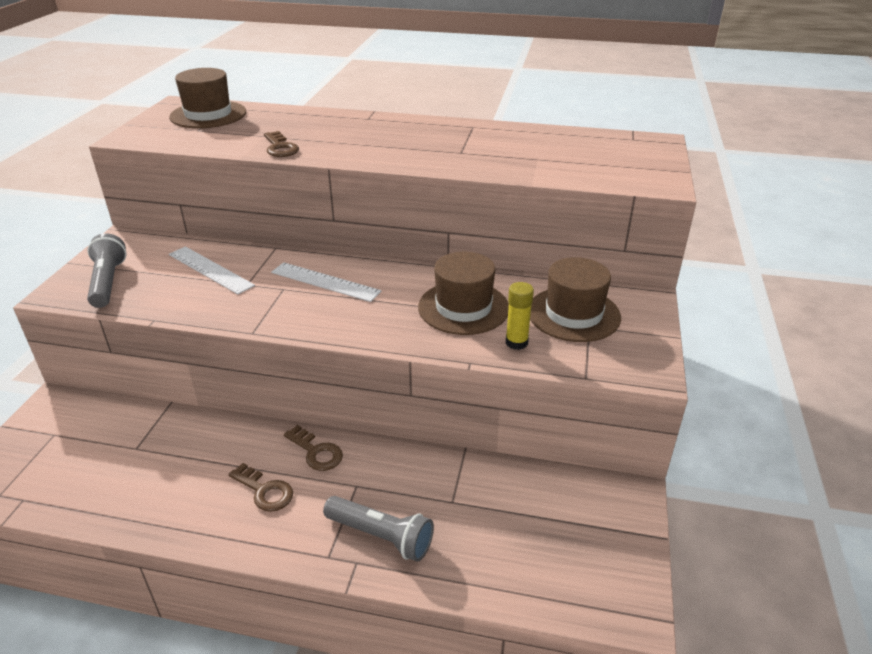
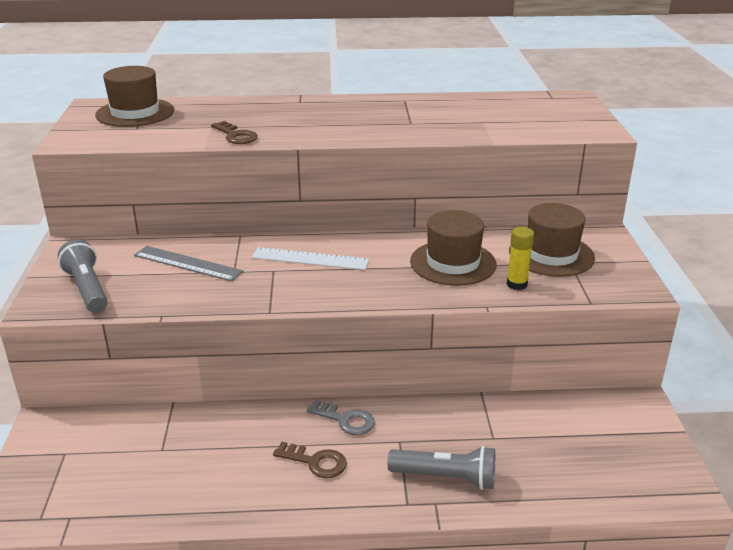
camera: 15 degrees left, 5 degrees down
white ruler [169,246,255,295] -> grey ruler [134,246,243,282]
brown key [284,425,343,471] -> grey key [307,400,375,435]

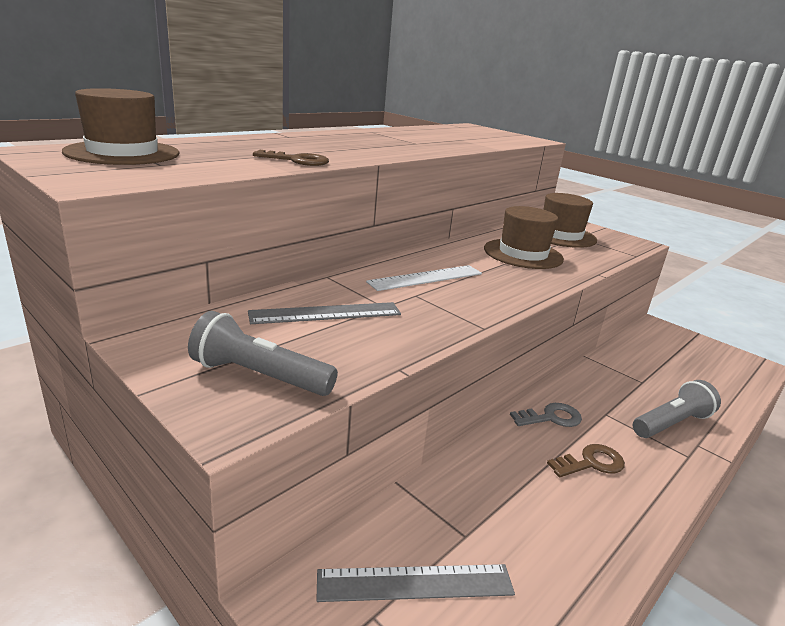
camera: 45 degrees left, 5 degrees down
yellow glue stick [507,227,534,290] -> none
none -> grey ruler [316,564,515,602]

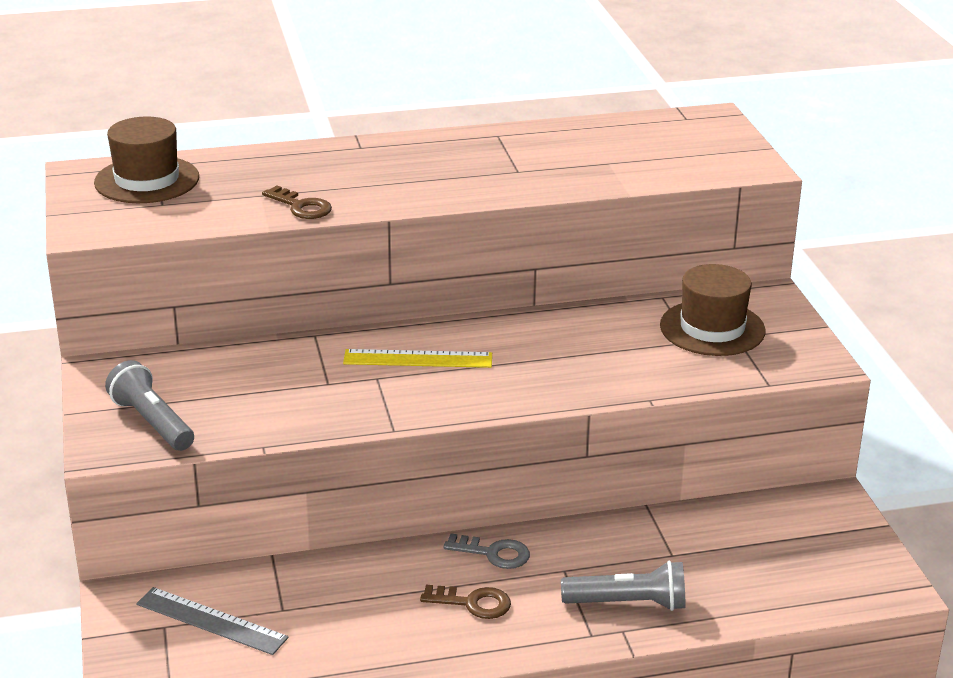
camera: 35 degrees right, 5 degrees up
grey ruler [248,302,401,324] -> none
white ruler [366,265,482,291] -> yellow ruler [343,349,492,368]
brown hat [484,206,564,269] -> none

